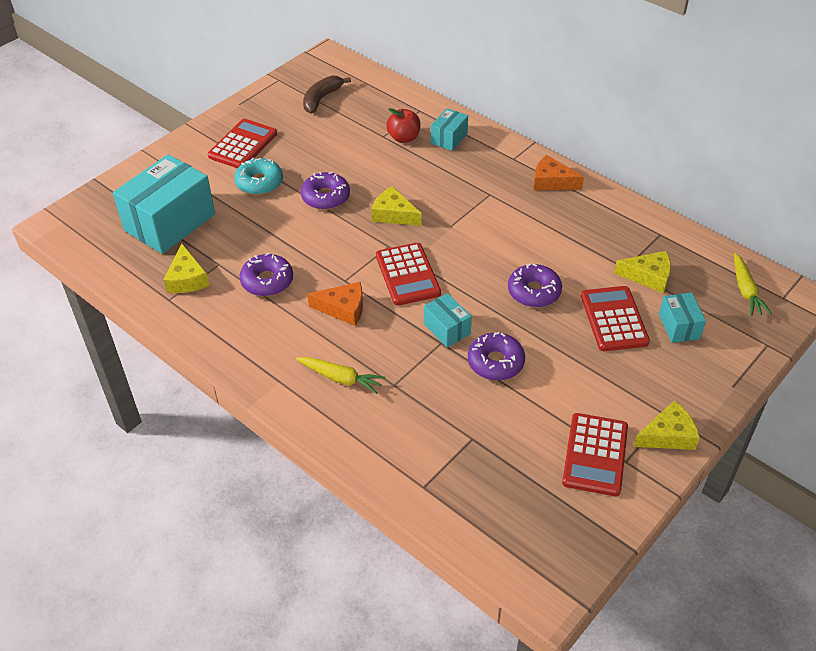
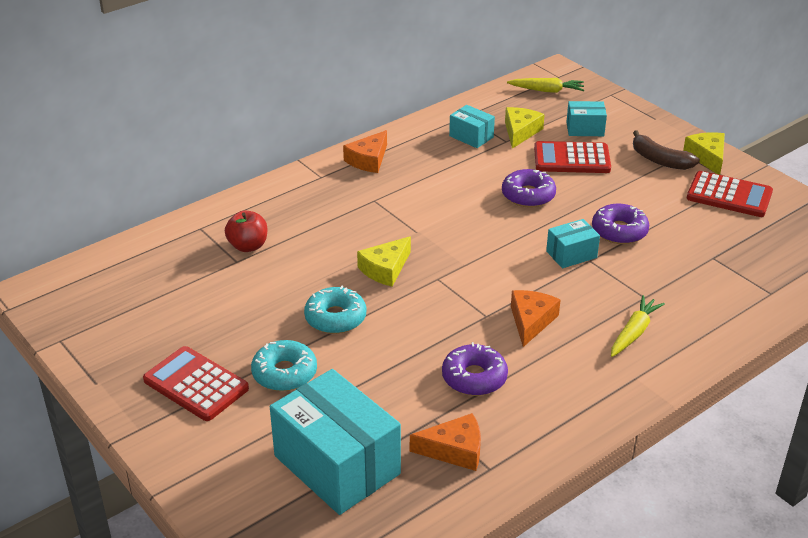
camera: 80 degrees left, 10 degrees down
yellow cheese [164,244,210,293] -> orange cheese [410,413,481,471]
purple donut [301,172,350,210] -> turquoise donut [304,285,366,334]
brown banana [303,75,351,114] -> brown banana moved to [633,130,700,170]
red calculator [376,243,441,306] -> none
turquoise box [431,108,468,151] -> turquoise box moved to [449,105,495,148]

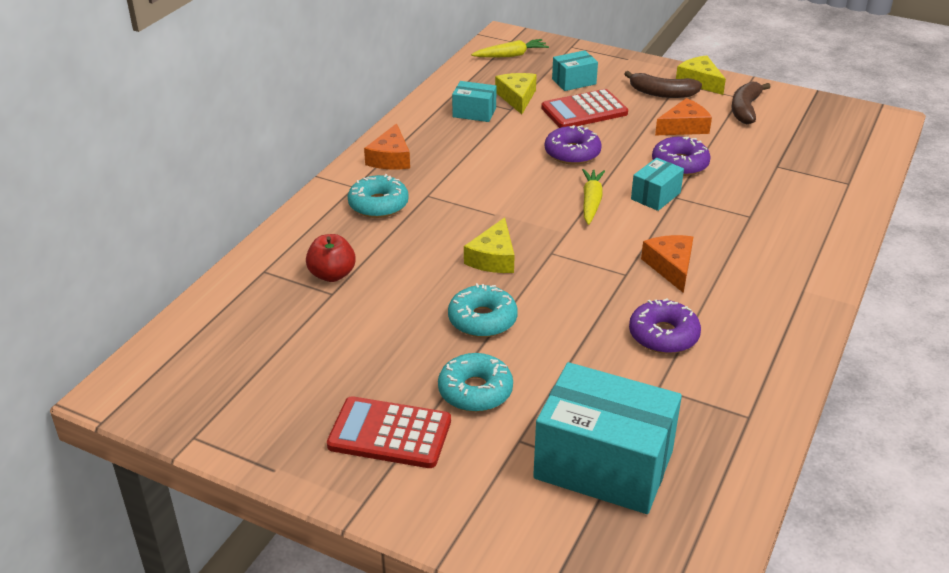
camera: 25 degrees left, 0 degrees up
orange cheese [410,413,481,471] -> orange cheese moved to [655,98,712,135]
yellow carrot [611,295,665,357] -> yellow carrot moved to [582,169,605,225]
red calculator [687,171,773,217] -> brown banana [731,82,771,124]
none -> turquoise donut [348,174,409,218]

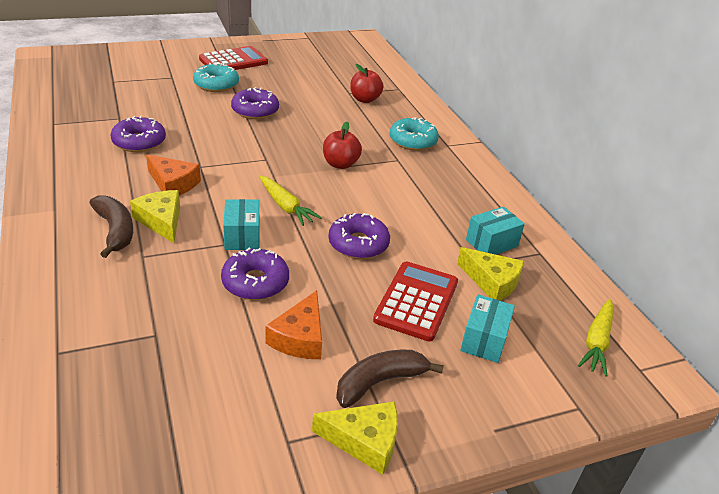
camera: 130 degrees right, 0 degrees up
orange cheese [364,123,410,170] -> none
turquoise donut [448,283,518,337] -> purple donut [231,87,279,119]
yellow cheese [464,217,515,273] -> yellow cheese moved to [130,190,180,243]
turquoise box [533,362,682,514] -> none
brown banana [731,82,771,124] -> brown banana moved to [90,195,133,258]
none -> red apple [323,122,362,169]

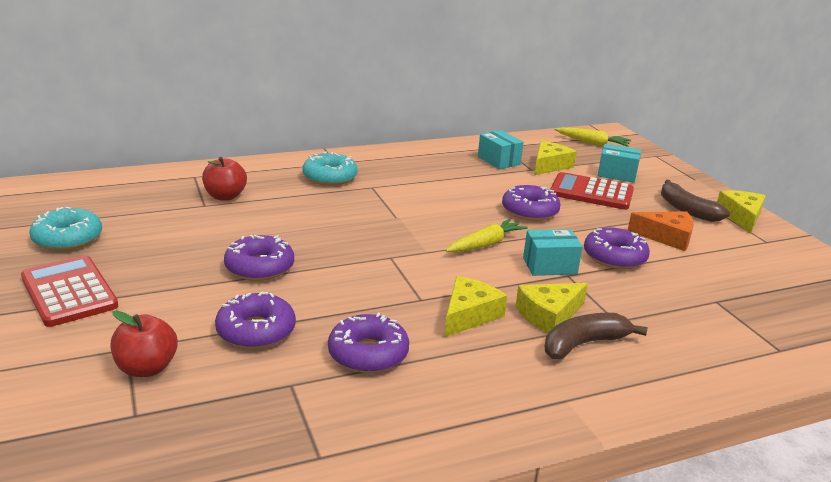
camera: 90 degrees left, 10 degrees down
orange cheese [146,154,201,195] -> yellow cheese [445,276,507,337]
turquoise donut [193,63,239,92] -> turquoise donut moved to [29,207,102,251]
red apple [323,122,362,169] -> red apple moved to [111,311,178,377]
none -> purple donut [215,291,296,349]

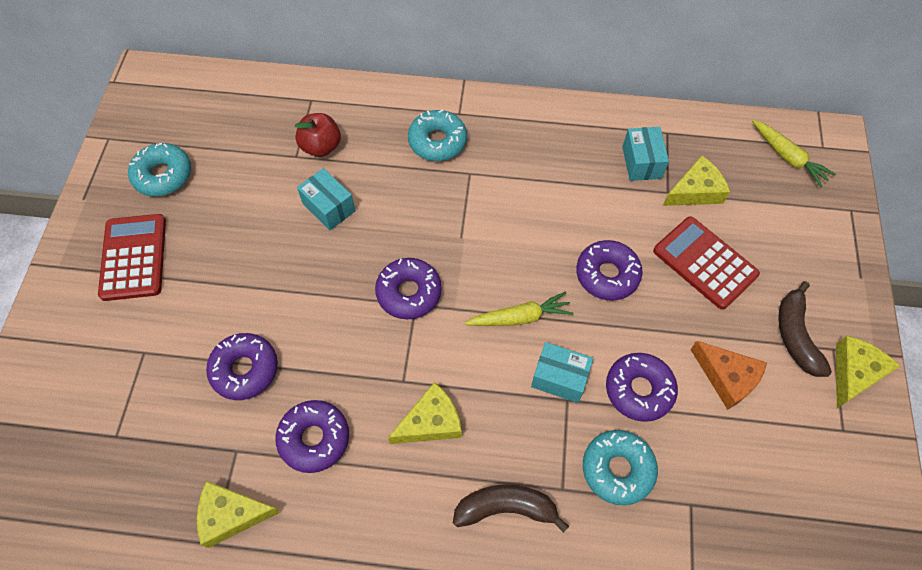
camera: 30 degrees right, 35 degrees up
red apple [111,311,178,377] -> none
purple donut [224,235,294,281] -> purple donut moved to [375,258,442,319]
yellow cheese [516,283,588,333] -> yellow cheese moved to [197,481,280,548]
turquoise box [598,144,641,183] -> turquoise box moved to [297,168,355,230]
none -> turquoise donut [583,430,658,505]

